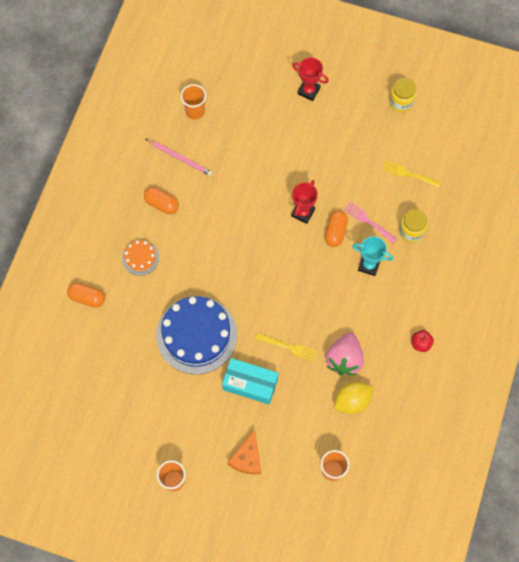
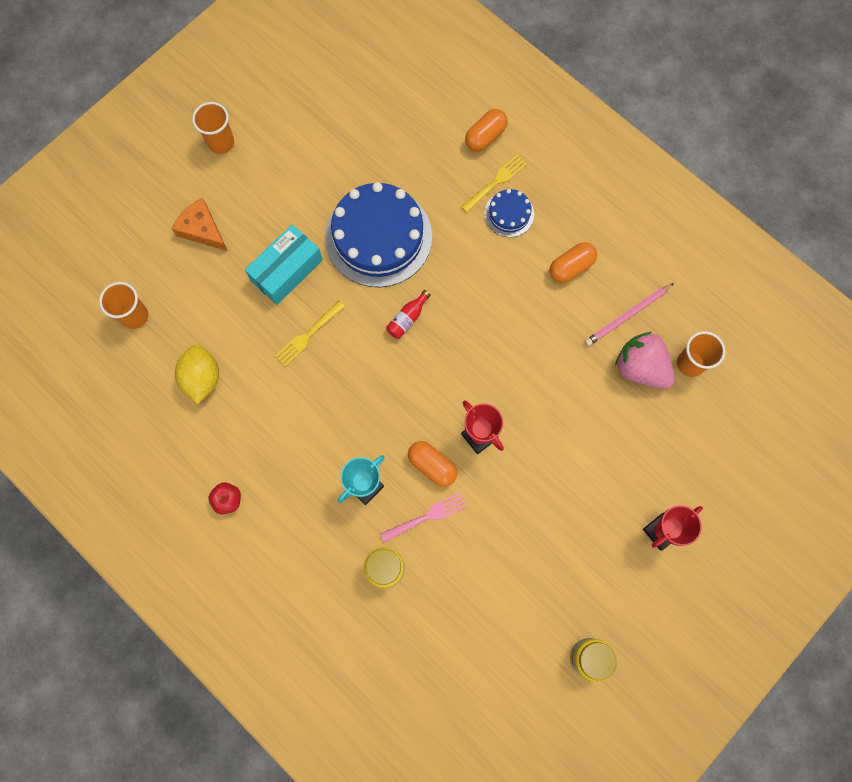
camera: 115 degrees right, 5 degrees up
orange cake [122,240,159,276] -> blue cake [484,189,534,237]
pink strawberry [326,333,364,375] -> pink strawberry moved to [615,332,675,389]
yellow fork [382,160,441,188] -> yellow fork moved to [461,155,527,213]
none -> red bottle [386,290,431,339]

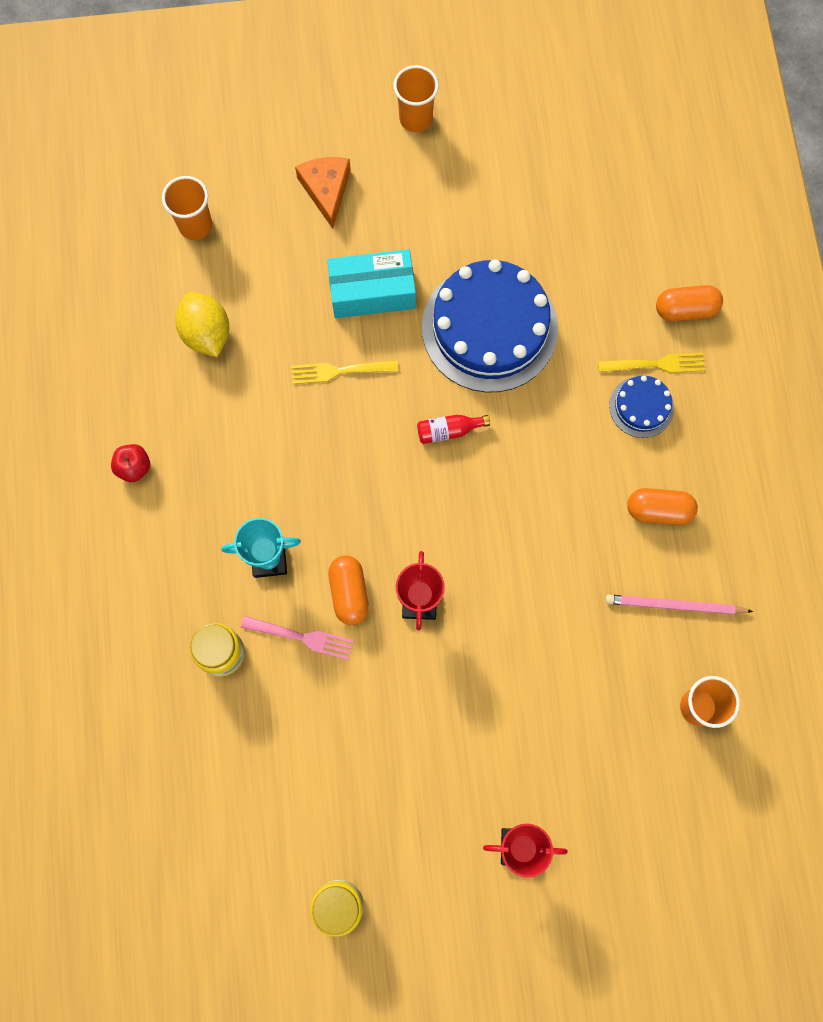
camera: 40 degrees right, 0 degrees up
yellow lemon [175,344,219,405] -> yellow lemon turned 60 degrees counterclockwise [175,292,229,357]
pink strawberry [615,332,675,389] -> none

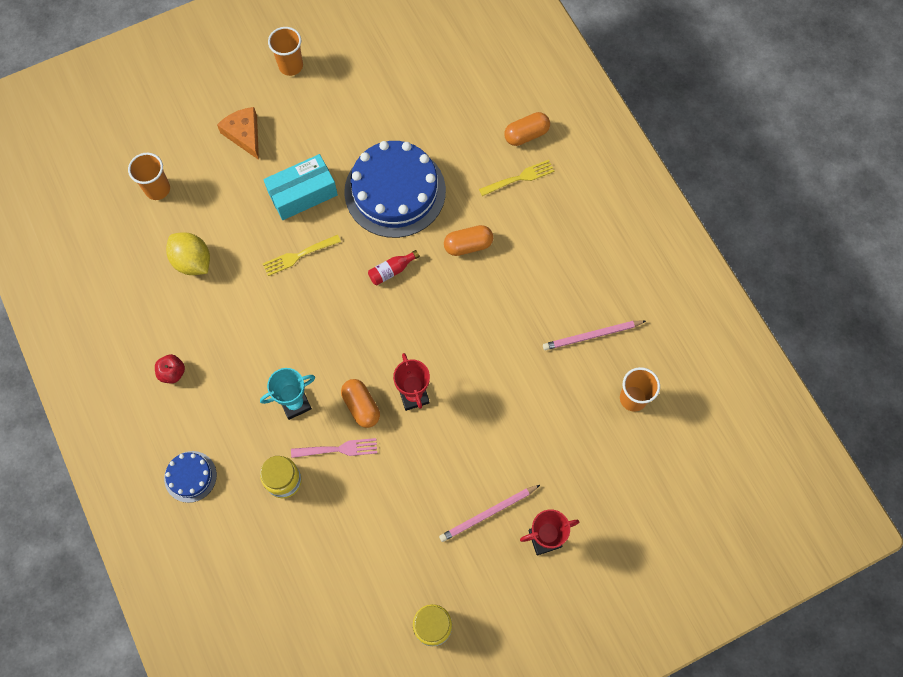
camera: 20 degrees left, 5 degrees down
blue cake [609,376,674,438] -> blue cake moved to [164,451,217,503]
orange capsule [627,488,698,525] -> orange capsule moved to [444,225,493,256]
none -> pink pencil [439,485,540,542]

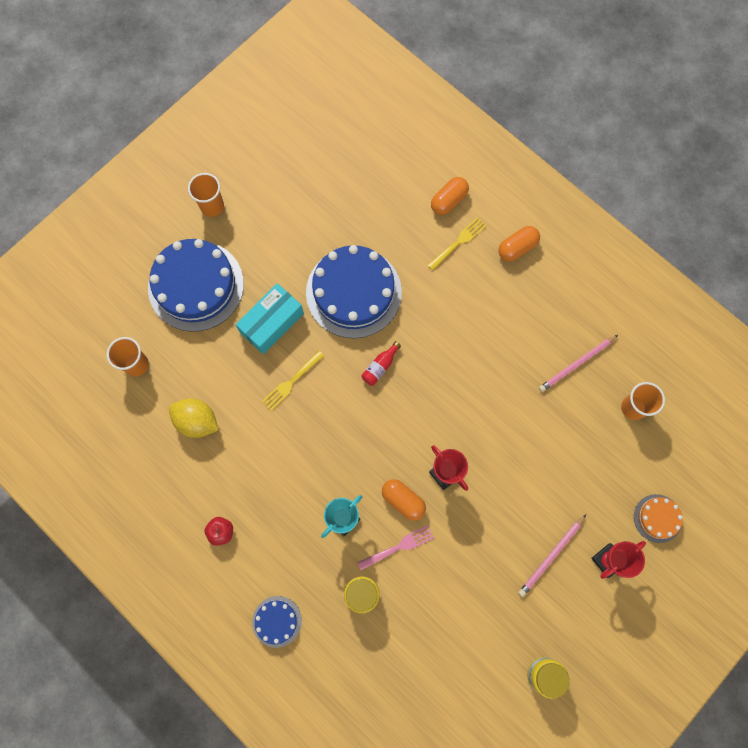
camera: 20 degrees left, 5 degrees up
orange cheese [217,107,259,160] -> blue cake [148,239,244,332]
orange capsule [444,225,493,256] -> orange capsule moved to [498,226,540,261]
none -> orange cake [634,494,683,543]

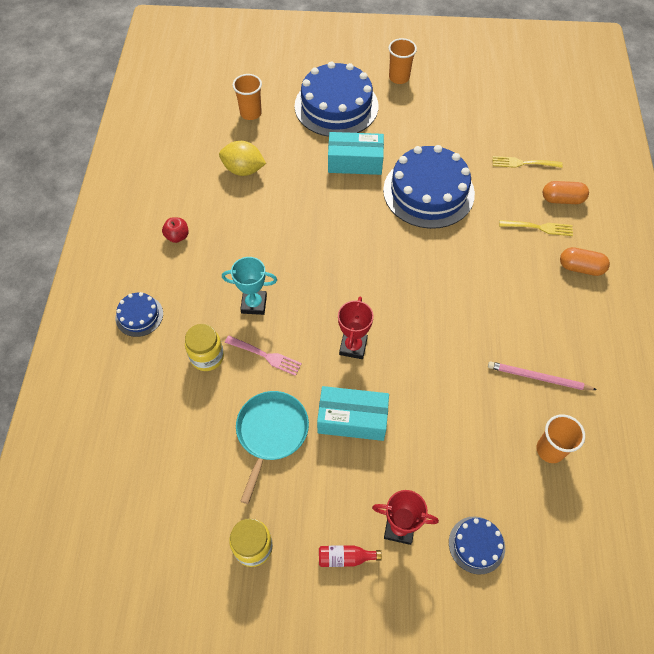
camera: 50 degrees right, 15 degrees down
yellow lemon [169,398,218,438] -> yellow lemon turned 60 degrees counterclockwise [219,141,266,176]
yellow fork [262,351,324,411] -> yellow fork moved to [492,156,563,168]
red bottle [361,341,401,386] -> red bottle moved to [319,545,382,567]
orange capsule [382,479,426,521] -> none
pink pencil [518,515,586,597] -> none
orange cake [634,494,683,543] -> blue cake [449,517,505,575]
none -> turquoise pan [236,391,309,504]
none -> turquoise box [317,386,389,441]

